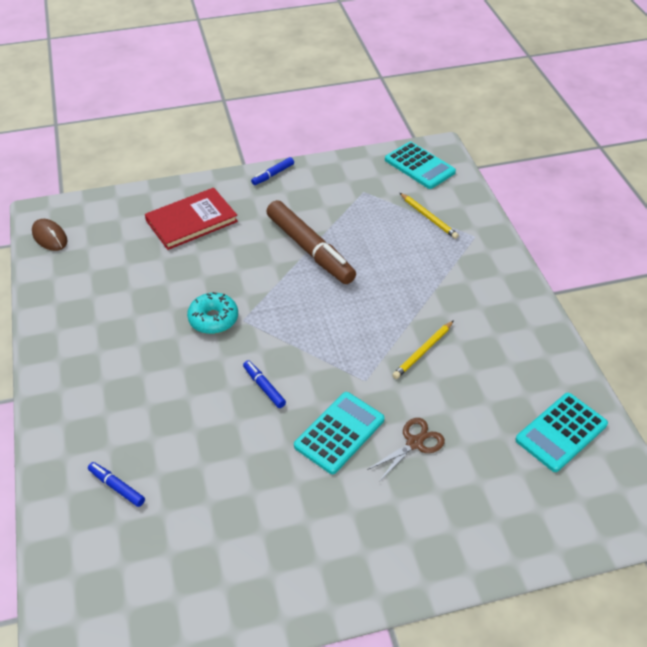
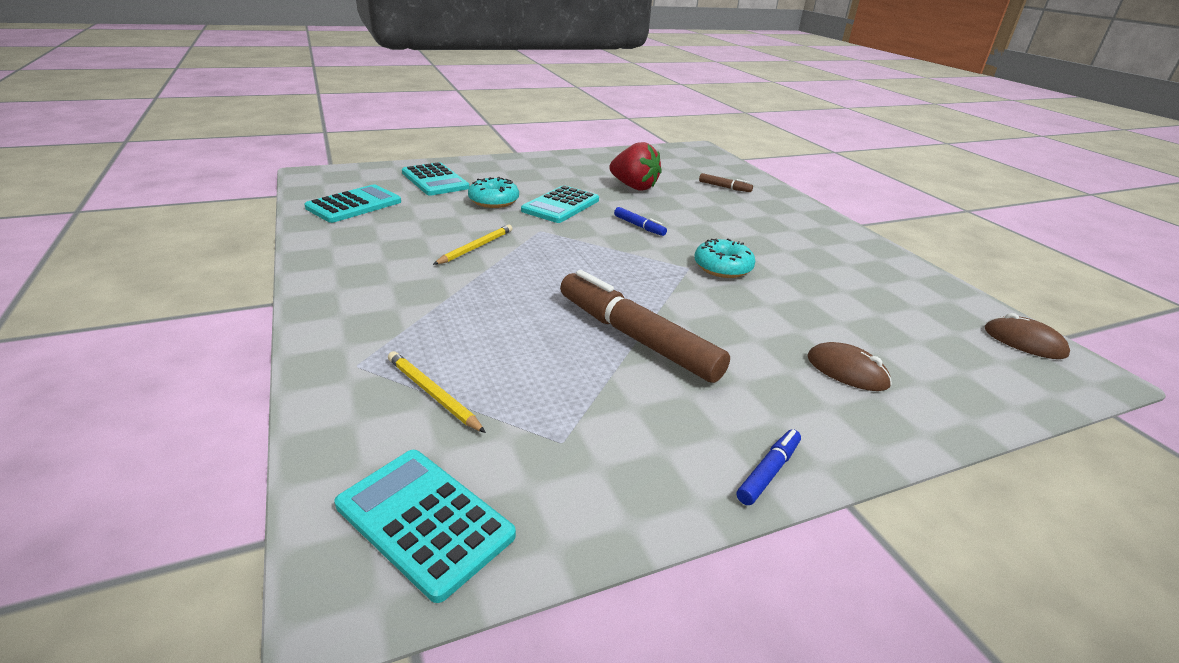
camera: 170 degrees right, 15 degrees down
blue marker [88,462,145,507] -> brown marker [699,173,753,192]
red book [145,188,238,250] -> brown mouse [807,342,892,391]
brown scissors [367,418,445,482] -> turquoise donut [468,177,519,208]
none -> turquoise calculator [402,162,470,196]
none -> red strawberry [609,142,662,191]

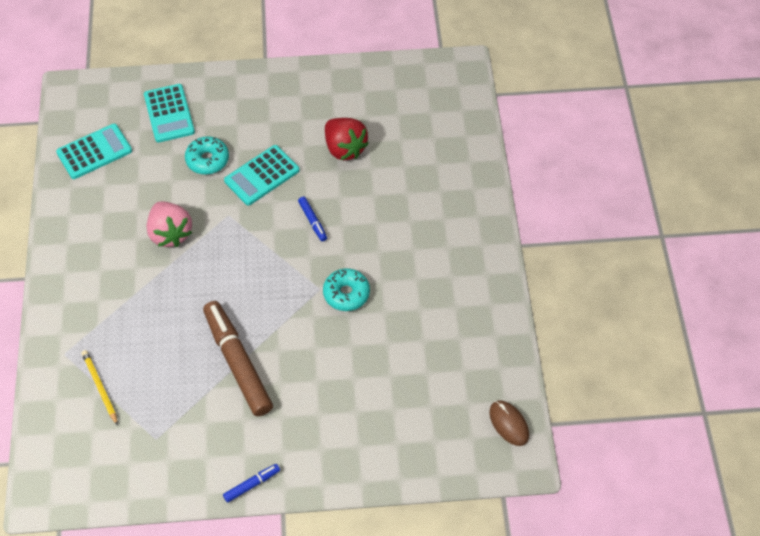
camera: 20 degrees right, 25 degrees up
turquoise calculator [335,450,516,603] -> none
yellow pencil [433,225,512,265] -> pink strawberry [147,201,192,247]
brown marker [699,173,753,192] -> none
brown mouse [807,342,892,391] -> none

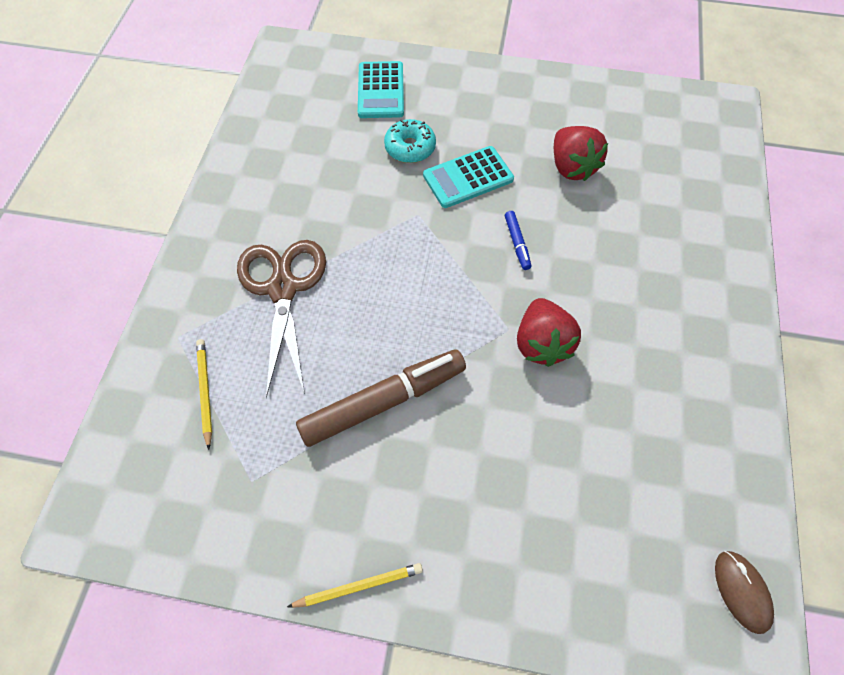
camera: 15 degrees right, 5 degrees up
turquoise calculator [56,124,132,179] -> none
pink strawberry [147,201,192,247] -> none
brown marker [203,301,273,416] -> brown marker turned 75 degrees clockwise [296,349,466,447]
blue marker [223,464,280,503] -> yellow pencil [287,563,423,608]
turquoise donut [323,268,370,311] -> red strawberry [517,298,581,367]
none -> brown scissors [237,240,326,398]

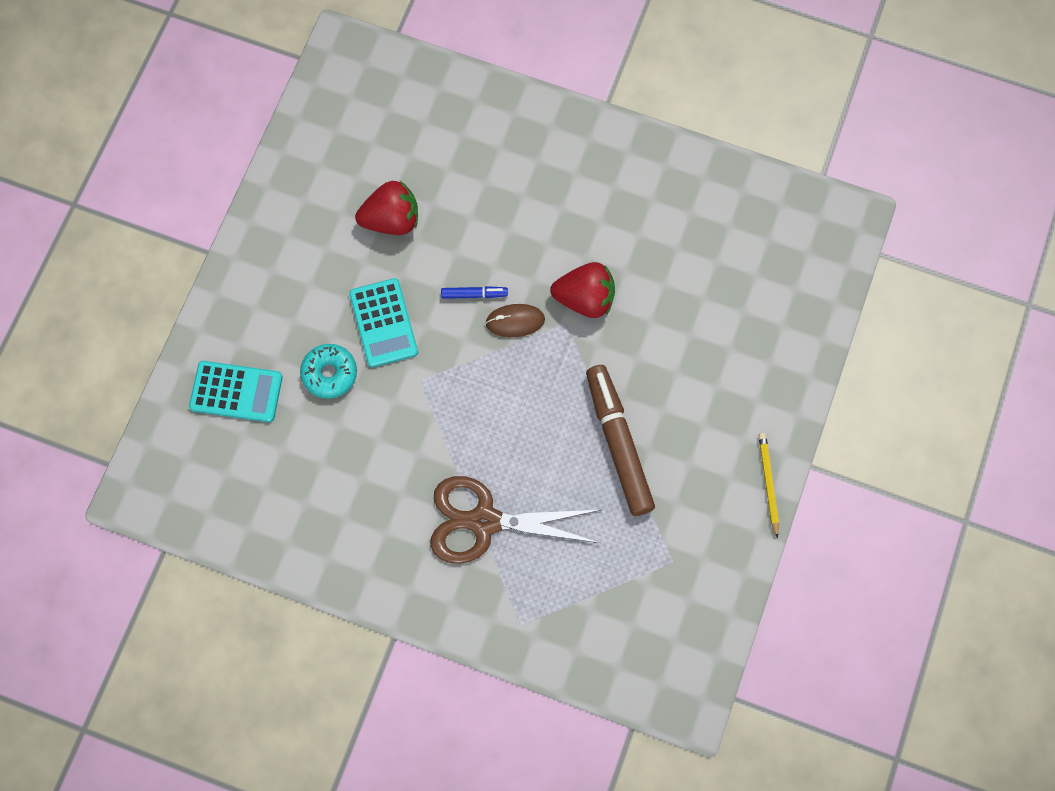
camera: 80 degrees left, 10 degrees up
yellow pencil [196,339,212,450] -> none
brown mouse [715,551,774,634] -> brown mouse moved to [485,304,545,338]

